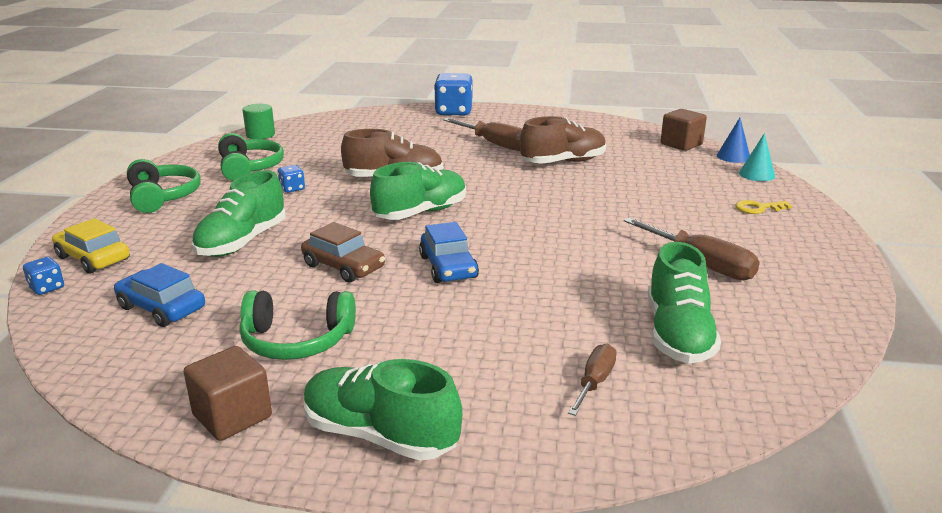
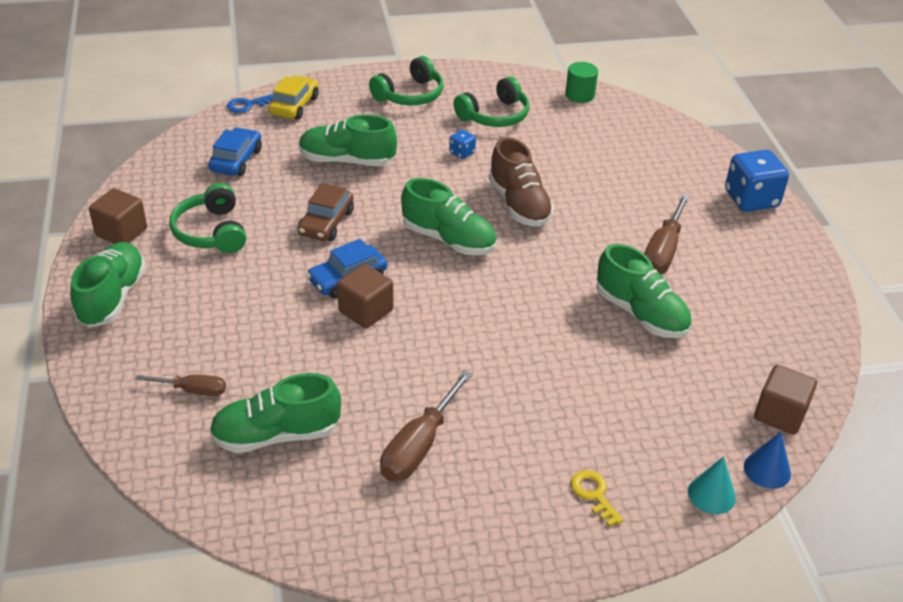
camera: 70 degrees right, 15 degrees up
blue dice [23,257,64,295] -> blue key [227,94,273,113]
brown shoe [520,116,606,164] -> green shoe [596,244,691,338]
none -> brown cube [337,264,393,328]

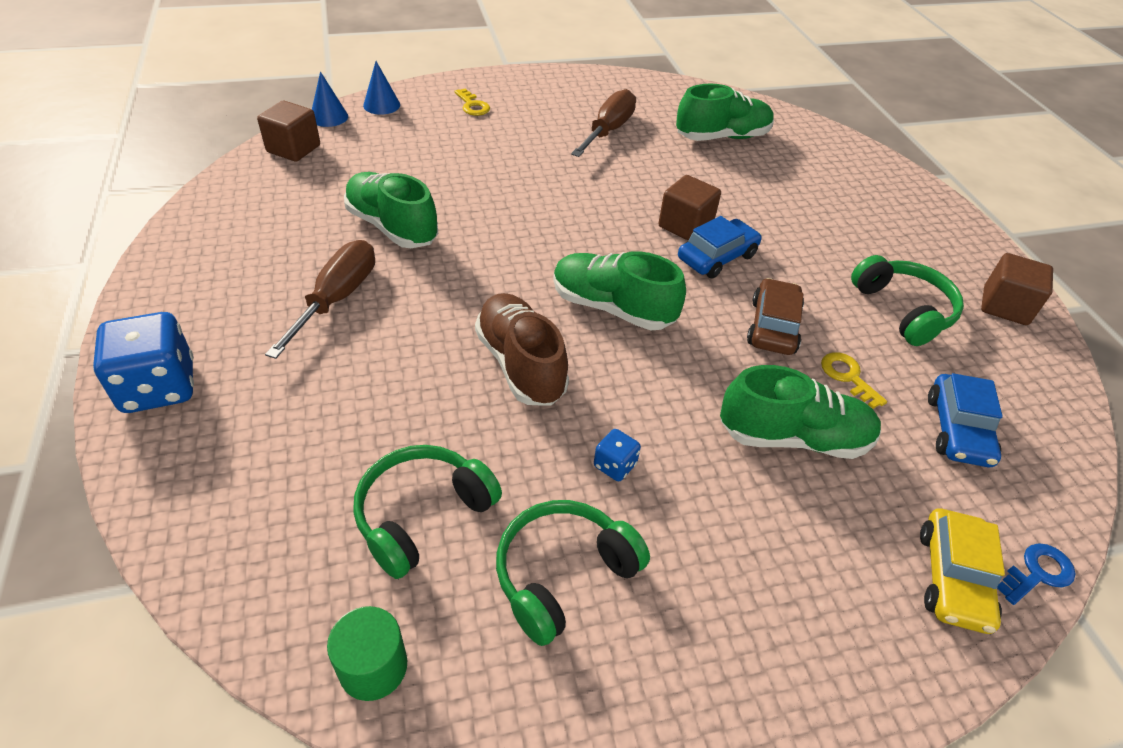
camera: 175 degrees right, 5 degrees up
green shoe [70,242,146,327] -> none
brown screwdriver [135,375,226,396] -> none
green headphones [369,56,444,105] -> green headphones moved to [353,445,502,579]
turquoise cone [688,456,736,514] -> blue cone [363,61,400,115]
none -> yellow key [821,352,887,409]

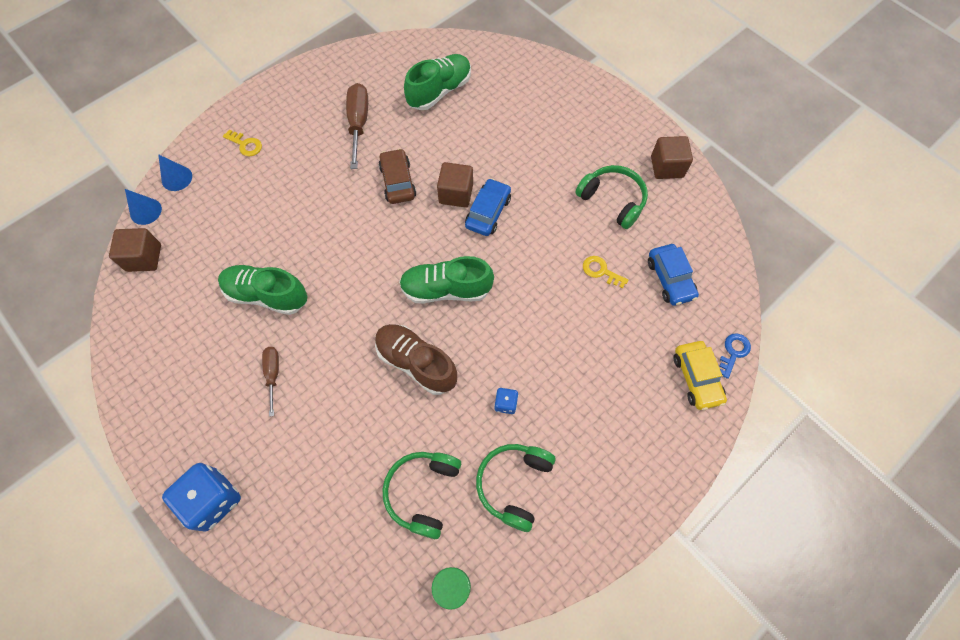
camera: 25 degrees left, 20 degrees up
brown screwdriver [265,240,375,359] -> brown screwdriver [262,347,279,417], size x0.60
green shoe [720,365,881,459] -> none
brown car [747,278,804,355] -> brown car moved to [379,148,416,204]

